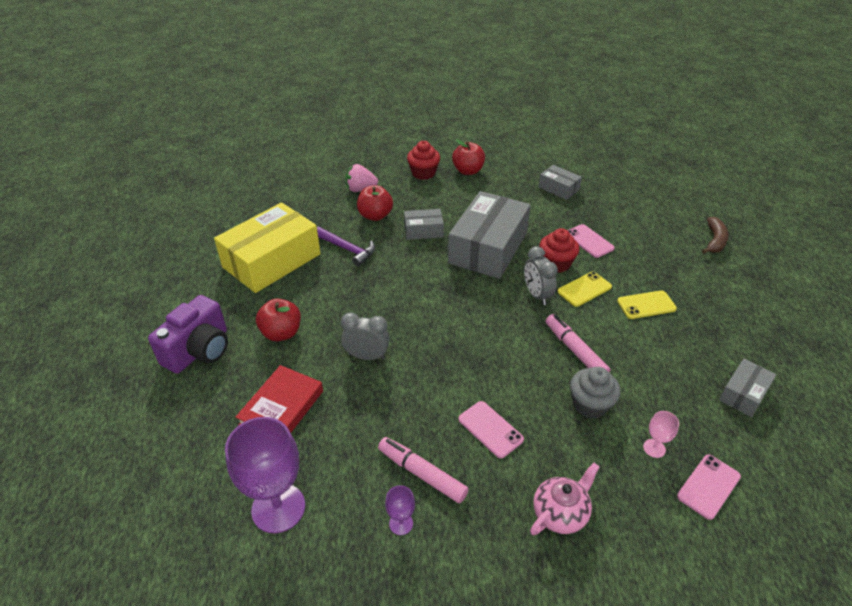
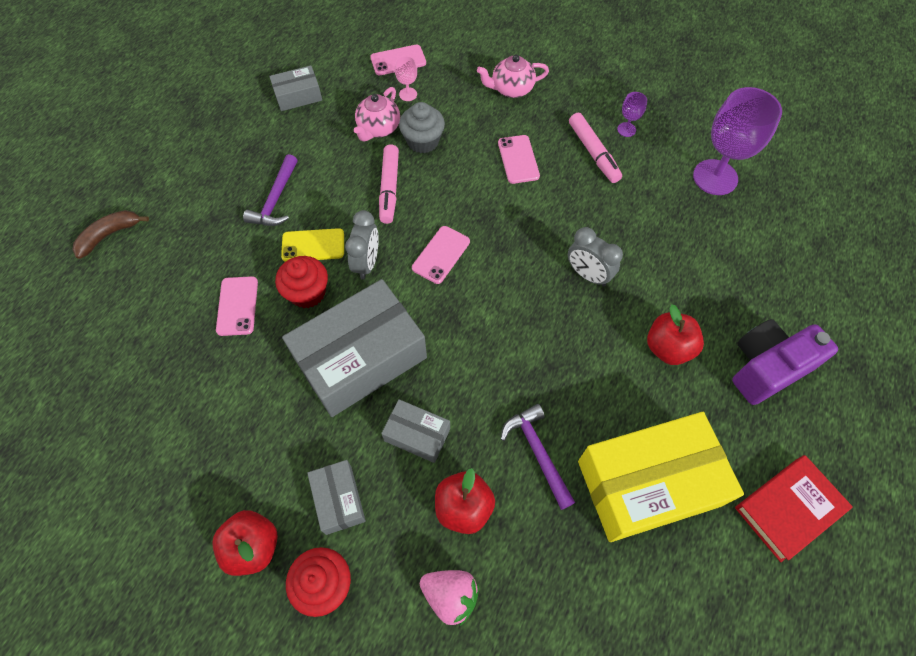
camera: 150 degrees left, 20 degrees up
red book [235,365,323,433] -> red book moved to [735,455,853,562]
grey box [538,165,582,200] -> grey box moved to [307,460,366,535]
yellow phone [617,290,677,319] -> purple hammer [243,154,298,226]
none -> pink teapot [354,87,400,141]
none -> pink phone [412,226,470,284]

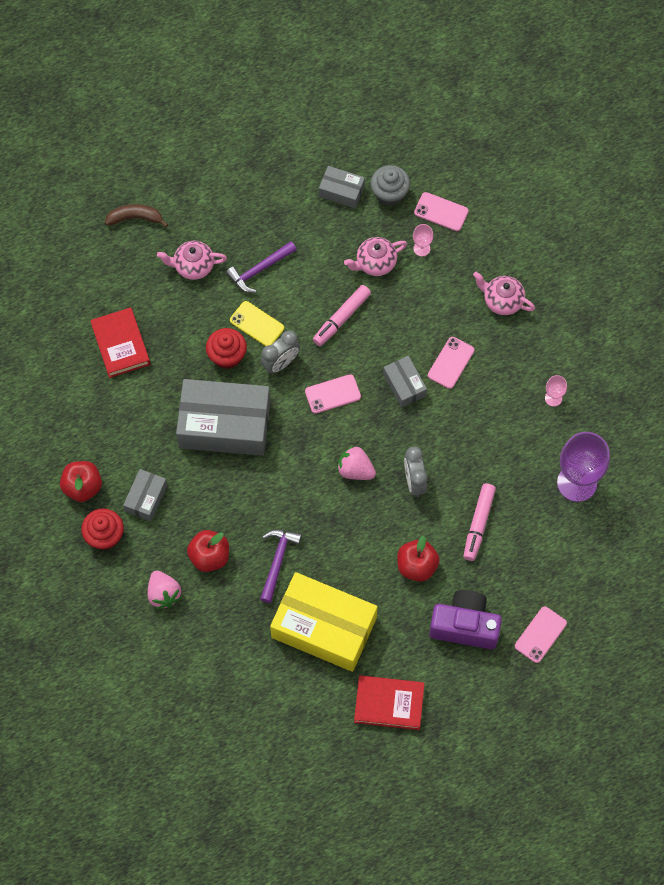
camera: 40 degrees right, 5 degrees up
pink phone [216,276,258,336] -> pink phone moved to [515,606,567,663]
grey box [381,399,450,463] -> grey box moved to [383,356,427,408]
grey cupcake [399,102,445,153] -> grey cupcake moved to [371,165,410,206]
pink marker [569,112,622,183] -> pink marker moved to [463,483,496,561]
purple goblet [617,92,647,137] -> pink goblet [545,375,567,407]
none -> red book [90,307,150,378]
none -> pink teapot [157,241,227,280]
none -> pink strawberry [337,445,376,480]

